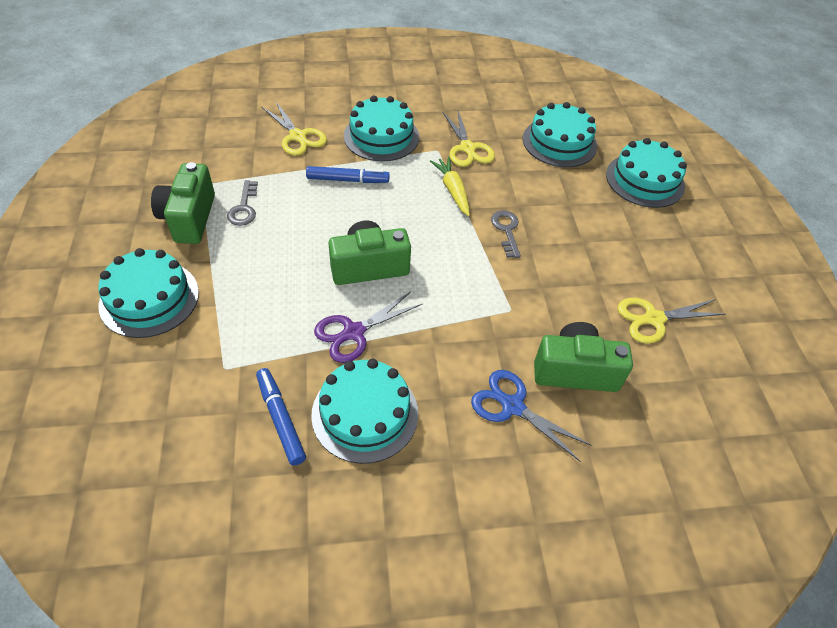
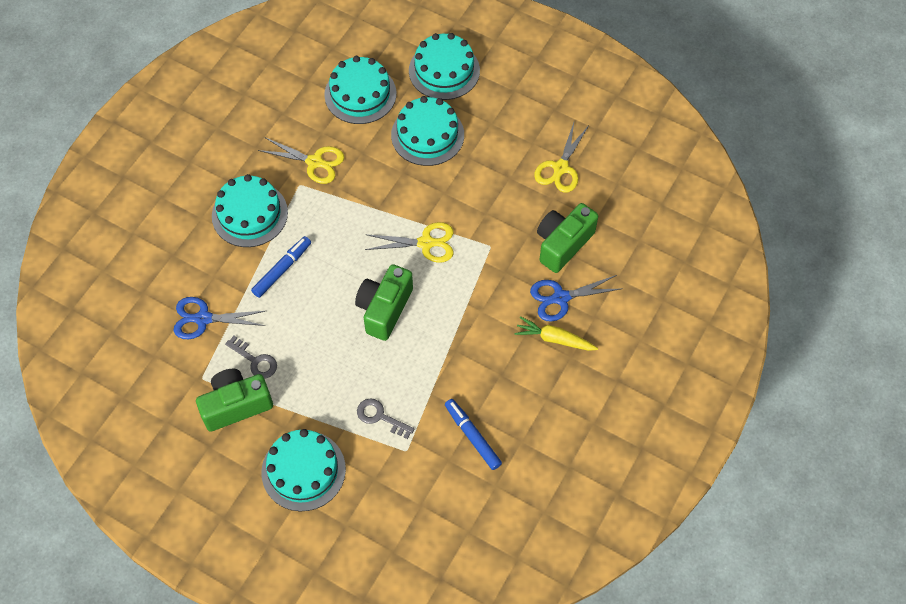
camera: 50 degrees left, 10 degrees up
green camera [151,162,215,244] -> green camera turned 120 degrees clockwise [196,369,273,432]
blue marker [256,368,306,466] -> blue marker turned 45 degrees clockwise [445,399,502,470]
yellow scissors [262,102,327,156] -> yellow scissors moved to [365,222,454,263]
turquoise cake [311,359,418,464] -> turquoise cake moved to [391,96,464,166]
purple scissors [314,292,422,363] -> none
yellow carrot [430,157,470,216] -> yellow carrot moved to [514,316,598,351]
grey key [491,210,521,258] -> grey key moved to [357,399,414,439]
none -> blue scissors [173,297,265,339]

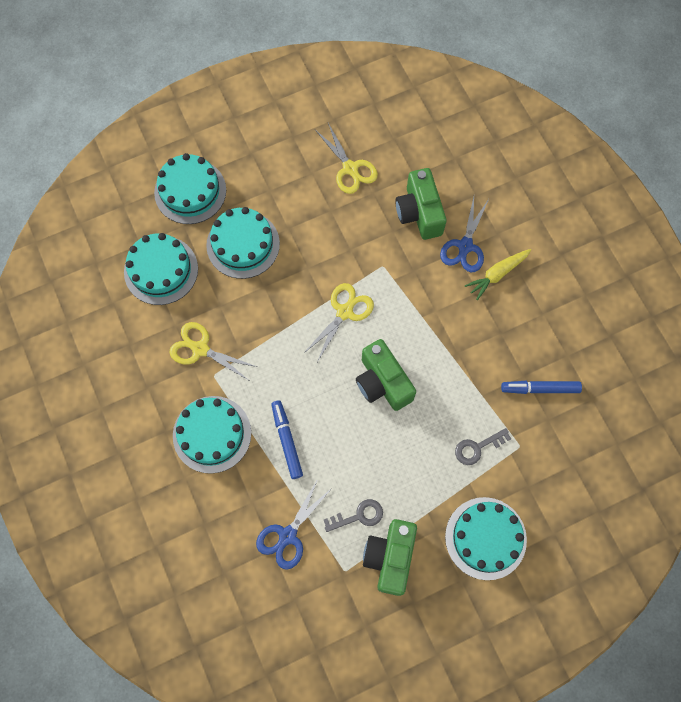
camera: 55 degrees left, 10 degrees up
yellow scissors [258,137,344,184] -> yellow scissors turned 120 degrees counterclockwise [170,322,257,380]

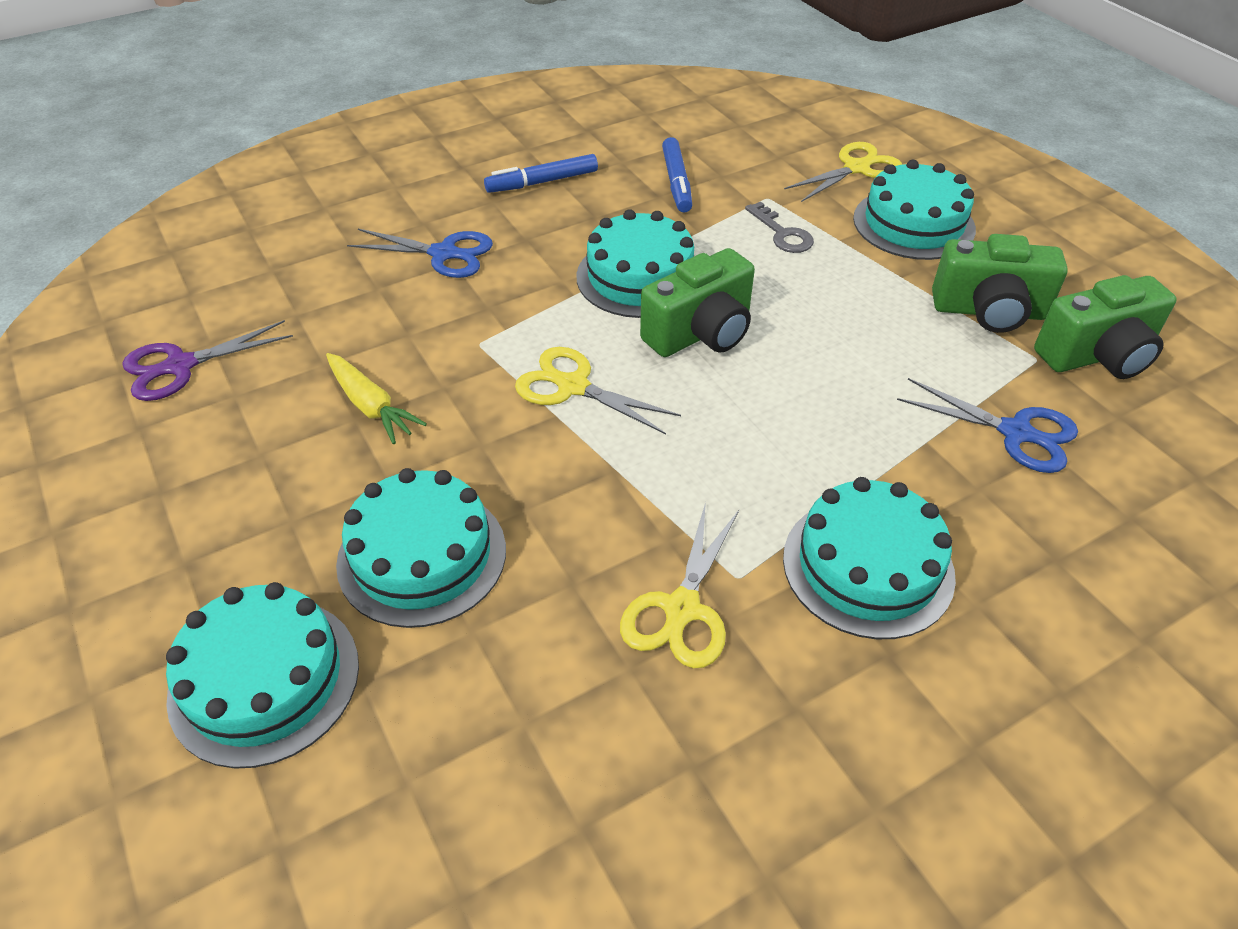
camera: 95 degrees left, 25 degrees down
turquoise cake [124,233,198,305] -> turquoise cake moved to [576,209,694,318]
blue marker [271,400,303,479] -> blue marker moved to [484,154,598,193]
yellow scissors [315,123,378,194] -> yellow scissors moved to [784,142,902,202]
grey key [324,499,383,532] -> none
green camera [395,168,447,240] -> green camera moved to [1034,275,1177,379]
yellow carrot [465,249,531,300] -> yellow carrot moved to [326,353,427,444]
none -> purple scissors [122,320,293,401]

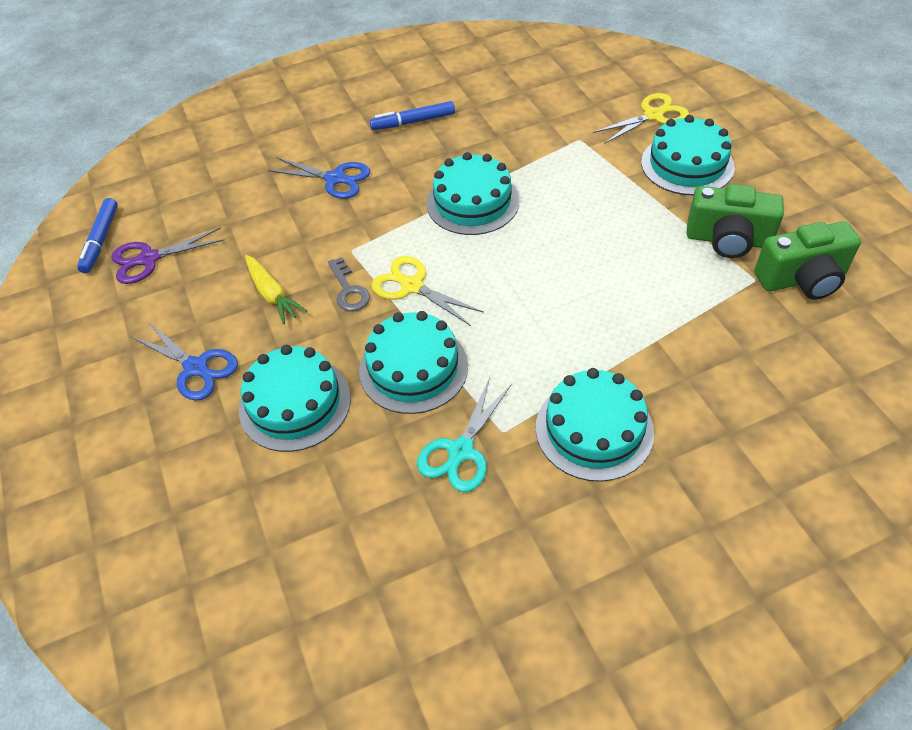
camera: 10 degrees right, 5 degrees up
turquoise cake [166,582,359,769] -> turquoise cake moved to [359,311,468,414]
yellow scissors [620,502,739,668] -> turquoise scissors [417,377,512,492]
green camera [640,248,755,357] -> none
blue marker [662,137,692,213] -> blue marker moved to [77,198,118,273]
grey key [745,202,814,253] -> grey key moved to [328,257,370,311]
blue scissors [897,378,1078,473] -> blue scissors moved to [132,322,238,401]

